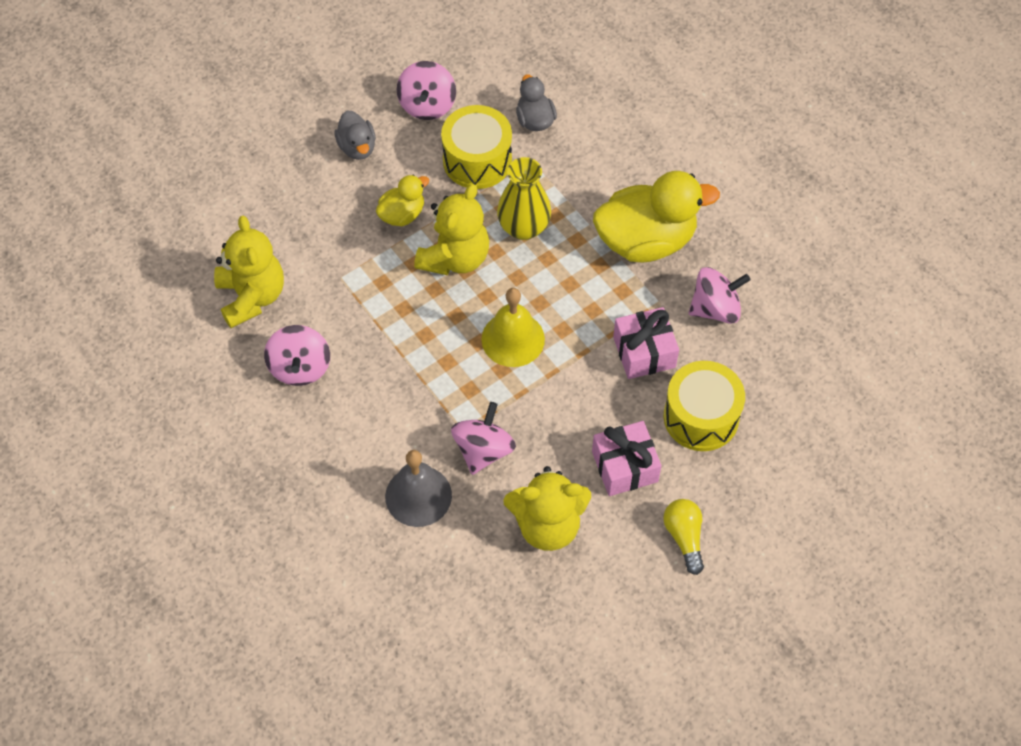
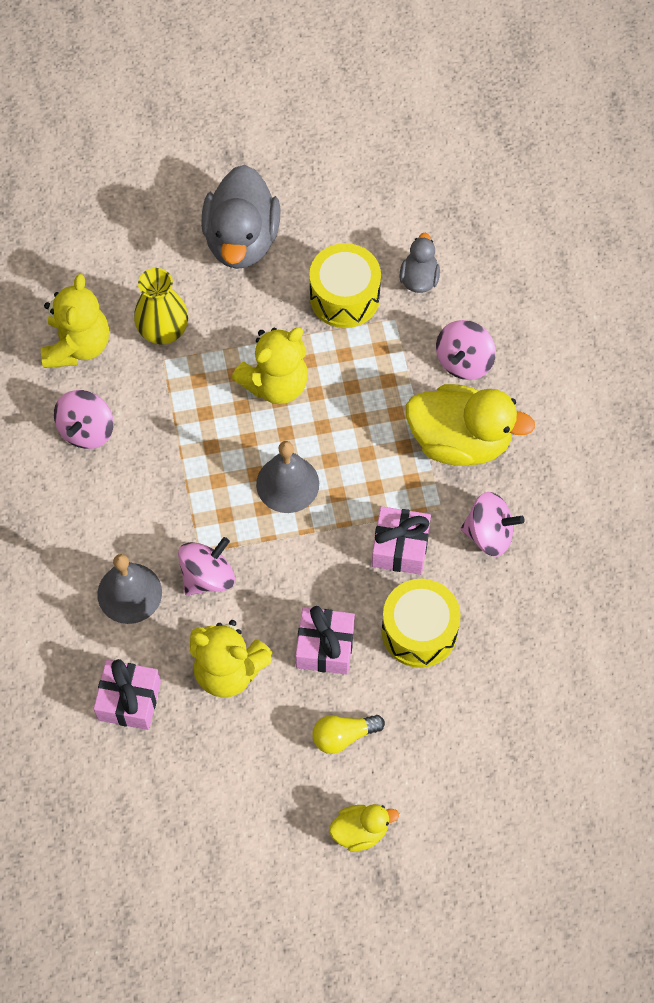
camera: 25 degrees right, 5 degrees up
grey duck [334,111,376,160] -> grey duck [201,165,280,269], size x1.97
yellow duck [376,175,429,226] -> yellow duck moved to [329,804,399,852]
pink spinning top [397,61,456,120] -> pink spinning top moved to [436,320,496,380]
yellow bell [481,288,545,367] -> grey bell [256,441,319,513]
yellow vase [497,157,551,240] -> yellow vase moved to [134,268,188,345]
yellow light bulb [663,499,704,575] -> yellow light bulb turned 120 degrees counterclockwise [312,715,385,754]
none -> pink gift [93,659,161,730]

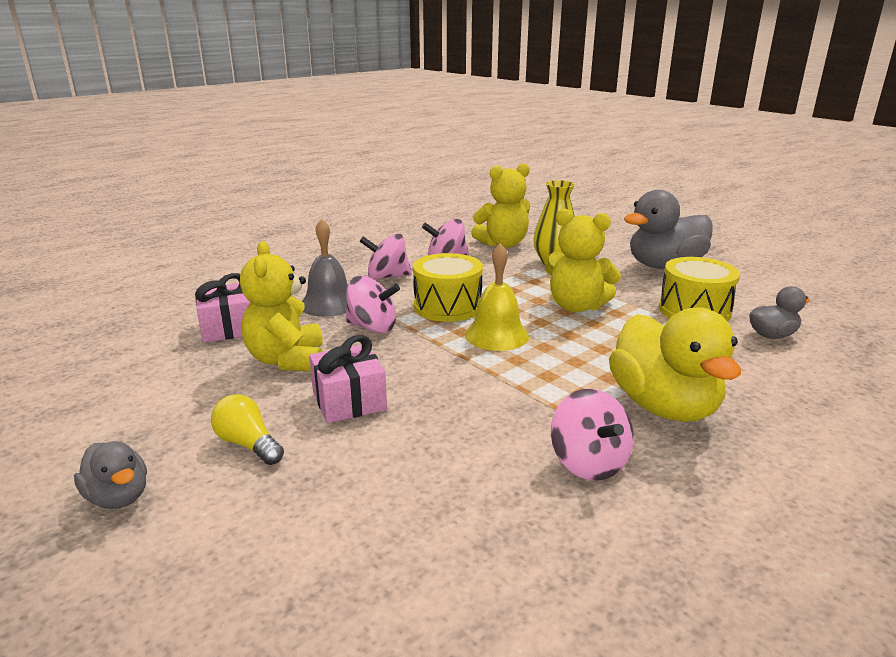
camera: 60 degrees right, 40 degrees down
grey bell [256,441,319,513] -> yellow bell [465,243,529,351]
yellow duck [329,804,399,852] -> grey duck [74,441,147,509]
pink gift [372,506,431,575] -> none
yellow drum [382,579,461,668] -> yellow drum moved to [413,253,483,322]
pink spinning top [436,320,496,380] -> pink spinning top moved to [359,233,412,280]

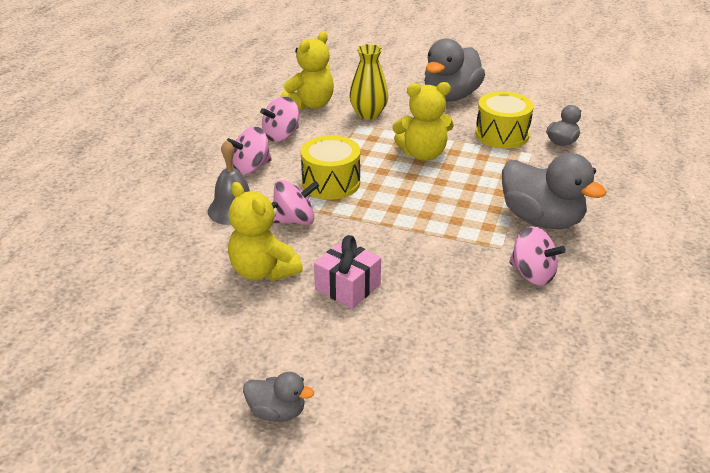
camera: 30 degrees left, 10 degrees up
pink gift [195,273,251,342] -> none
yellow light bulb [211,394,284,465] -> none
yellow bell [465,243,529,351] -> none
yellow duck [609,307,741,422] -> grey duck [502,153,607,229]

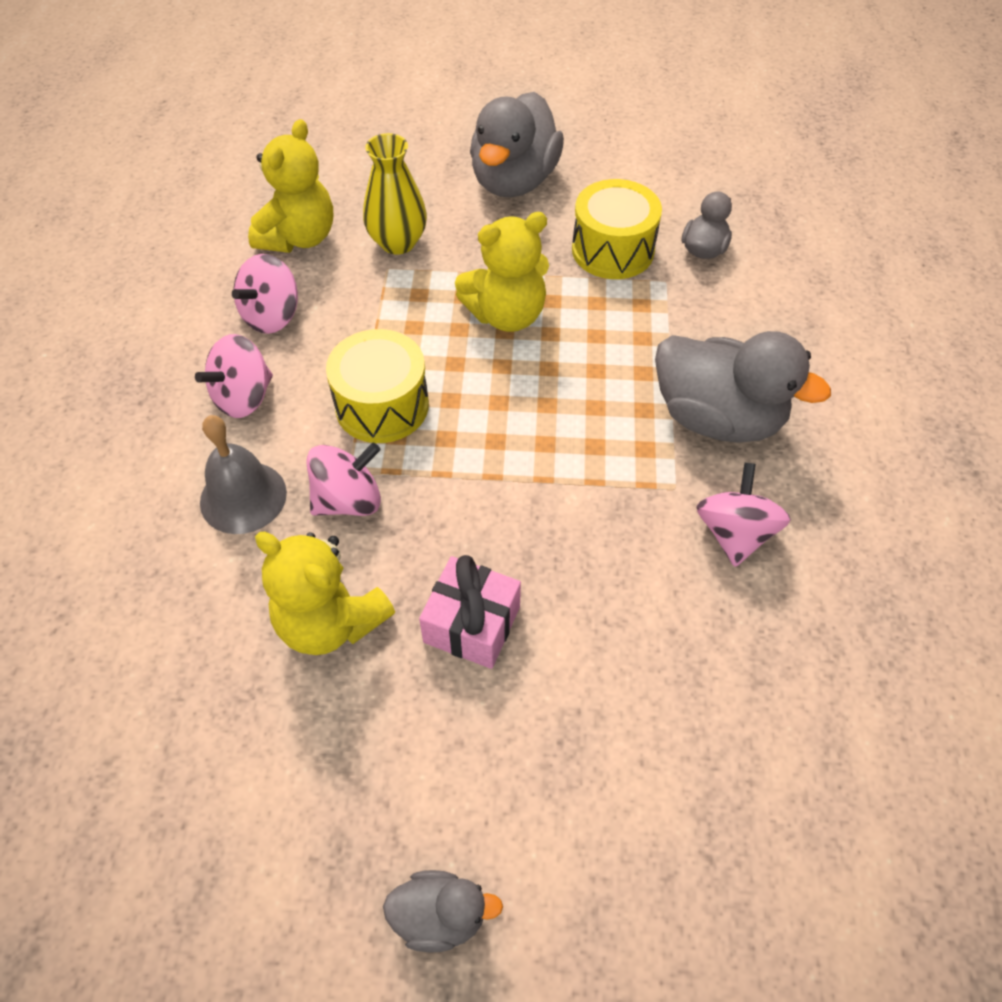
camera: 15 degrees left, 20 degrees up
pink spinning top [509,226,566,286] -> pink spinning top turned 105 degrees counterclockwise [696,463,791,567]

